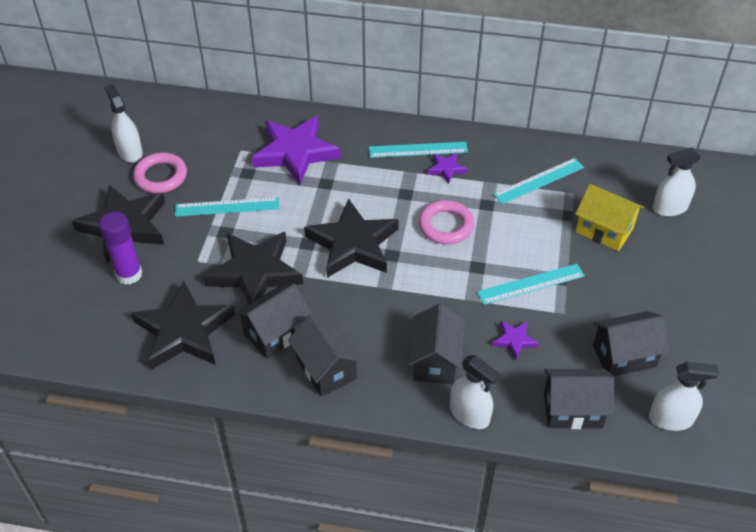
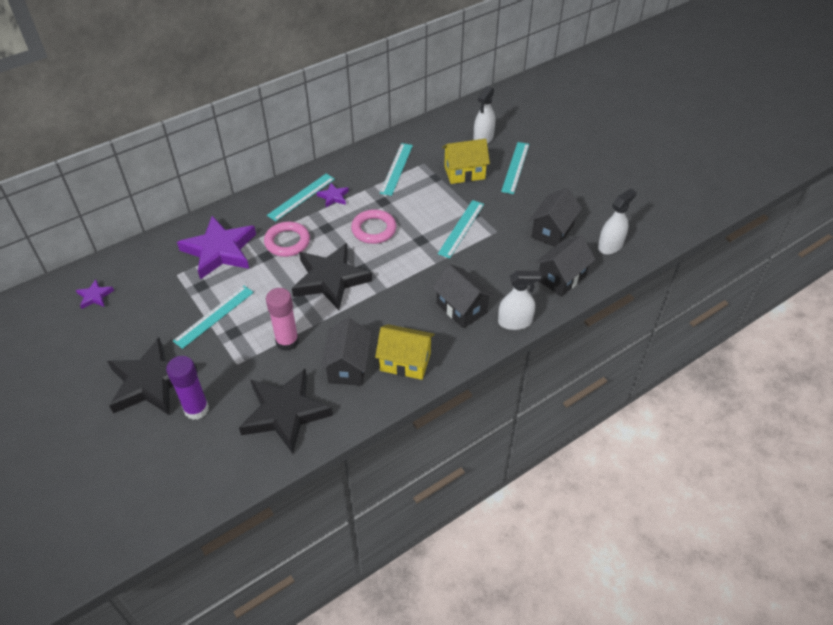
camera: 45 degrees left, 0 degrees up
white spray bottle [105,84,143,163] -> none
pink ring [133,152,187,193] -> pink ring moved to [264,222,310,257]
black star [203,232,303,305] -> pink glue stick [266,288,299,351]
black house [288,314,363,397] -> yellow house [375,324,435,380]
purple star [492,321,539,360] -> purple star moved to [76,279,114,309]
none -> turquoise ruler [501,142,529,194]

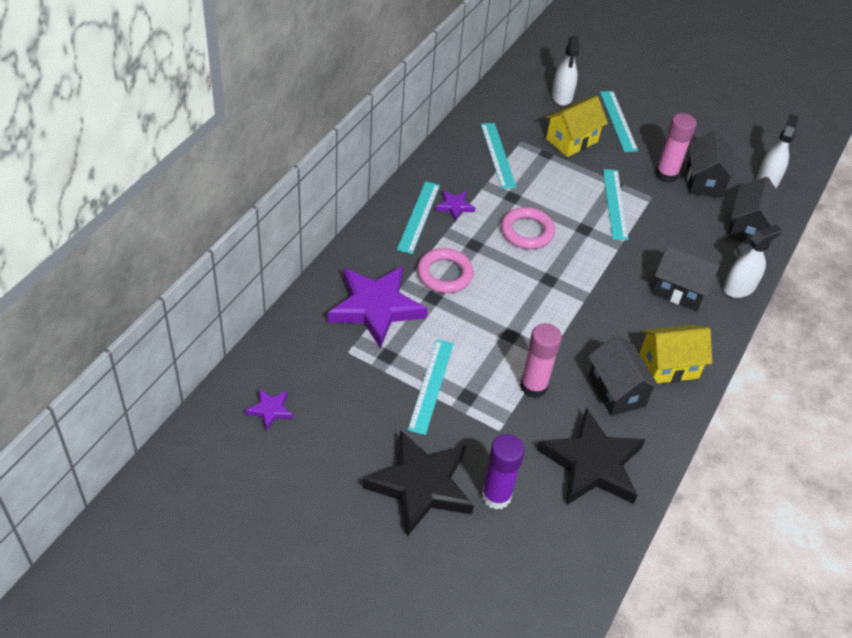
camera: 30 degrees left, 0 degrees up
black star [292,243,372,310] -> none
none -> pink glue stick [655,113,697,183]

